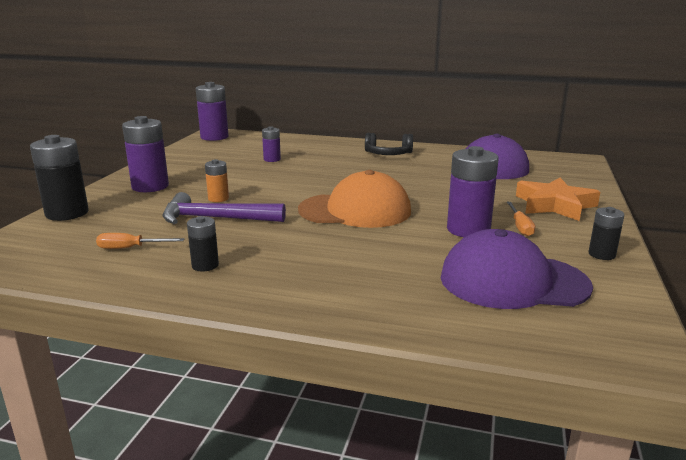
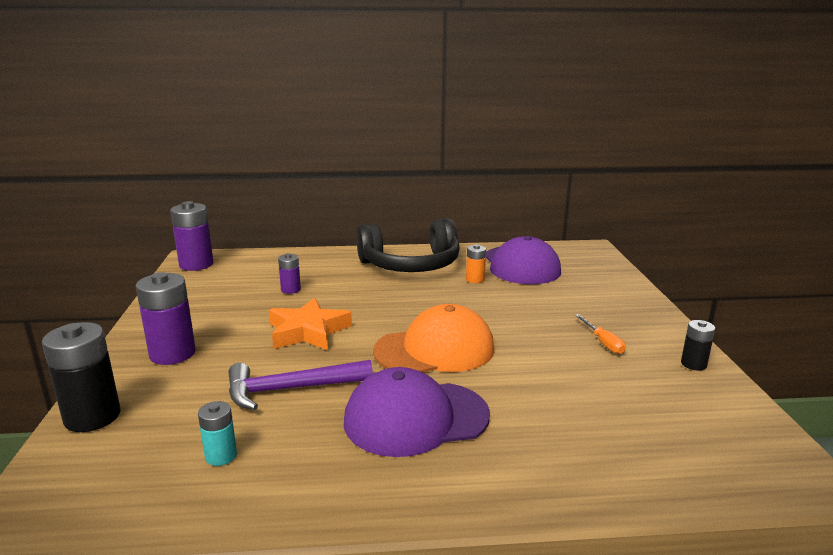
camera: 20 degrees left, 0 degrees up
orange screwdriver [96,233,184,249] -> turquoise battery [198,401,237,466]
black battery [187,216,219,271] -> none
orange battery [205,159,229,202] -> orange battery moved to [466,244,486,283]
black headphones [365,133,413,155] -> black headphones [356,218,460,272], size x1.90
purple cap [441,229,593,309] -> purple cap moved to [344,367,490,457]
purple battery [447,146,499,237] -> none
orange star [516,178,600,221] -> orange star moved to [269,298,352,350]

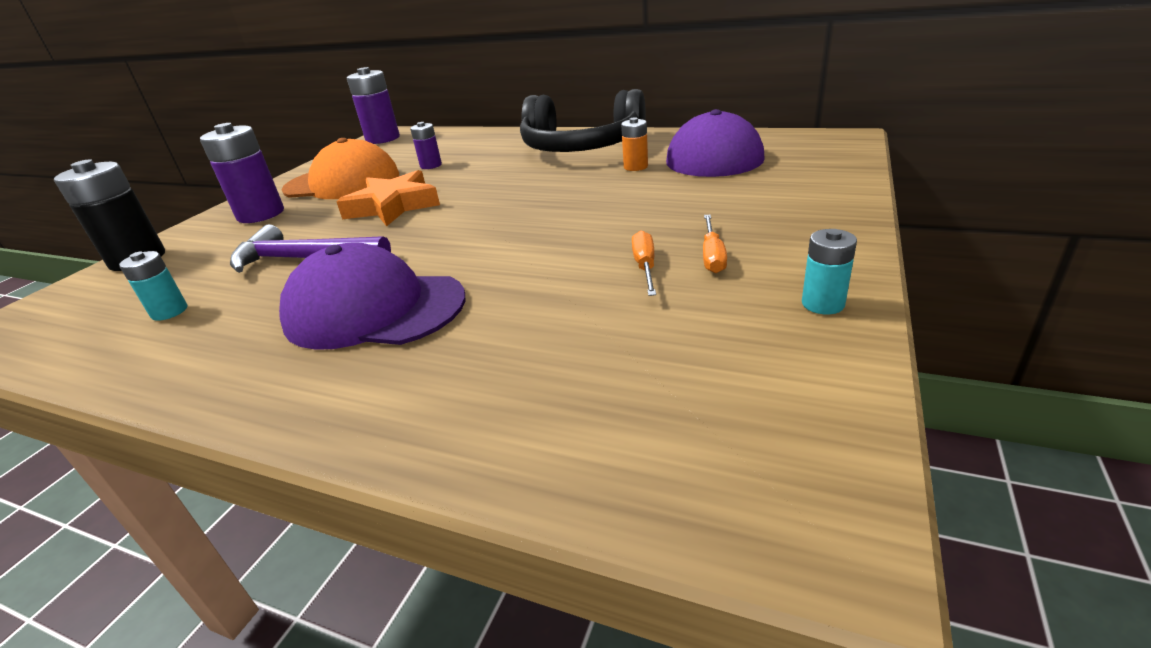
camera: 30 degrees right, 10 degrees up
orange cap [373,304,494,372] -> orange cap moved to [282,138,399,199]
black battery [681,320,715,371] -> turquoise battery [802,229,857,314]
none -> orange screwdriver [632,231,656,296]

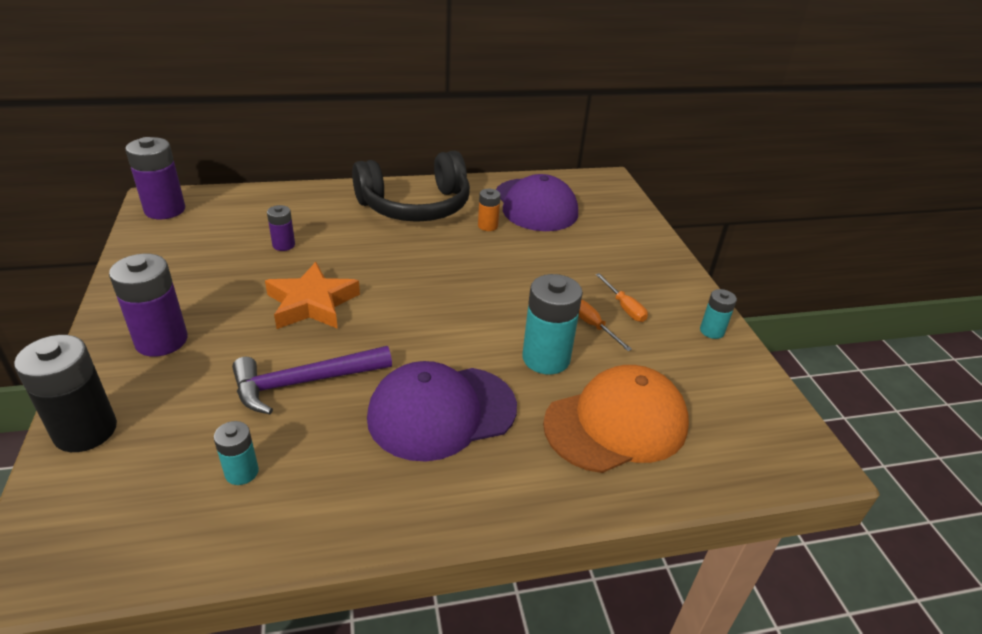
camera: 40 degrees left, 5 degrees up
orange cap [282,138,399,199] -> orange cap moved to [543,365,689,473]
none -> turquoise battery [522,274,583,374]

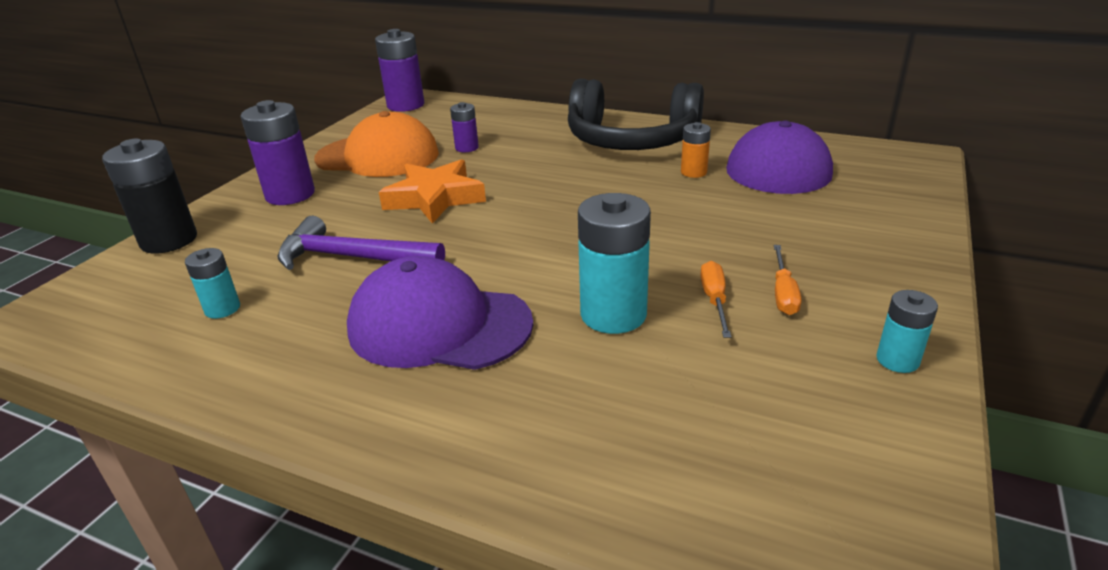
camera: 40 degrees right, 5 degrees down
orange cap [543,365,689,473] -> orange cap moved to [314,111,439,177]

